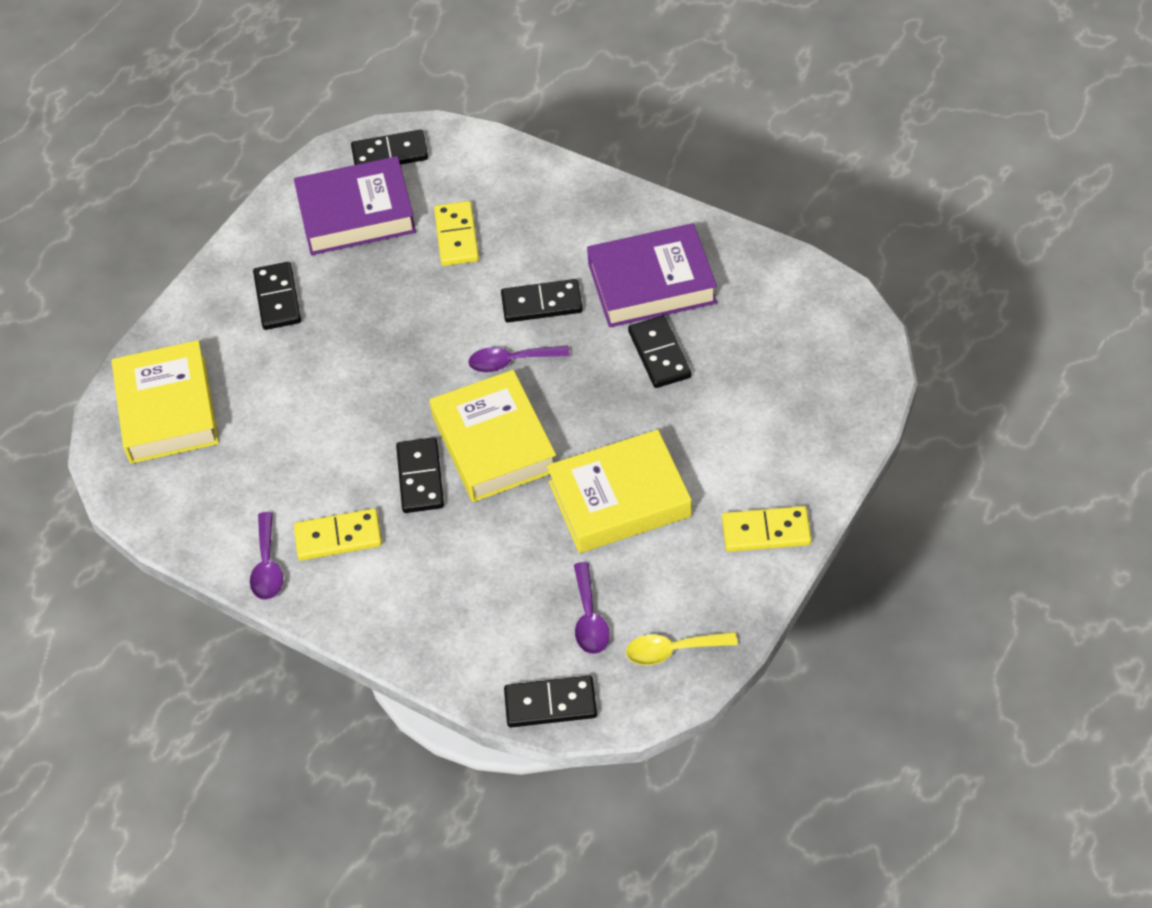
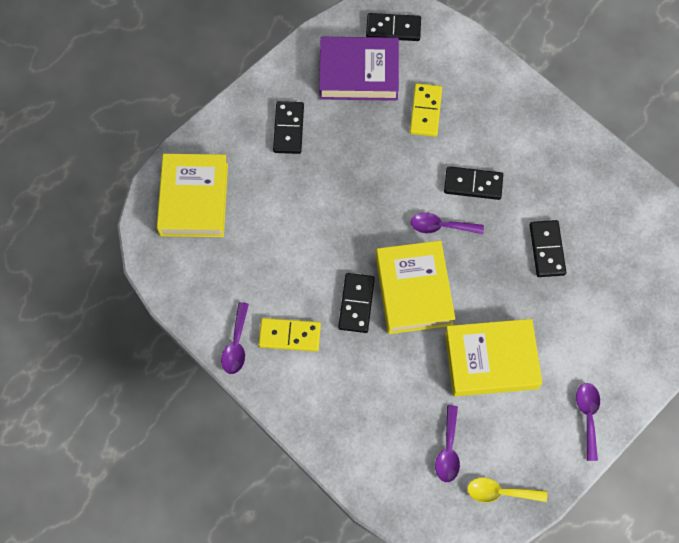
camera: 10 degrees right, 15 degrees up
black domino [504,676,597,727] -> none
purple book [587,223,717,327] -> none
yellow domino [722,506,811,552] -> purple spoon [576,383,600,461]

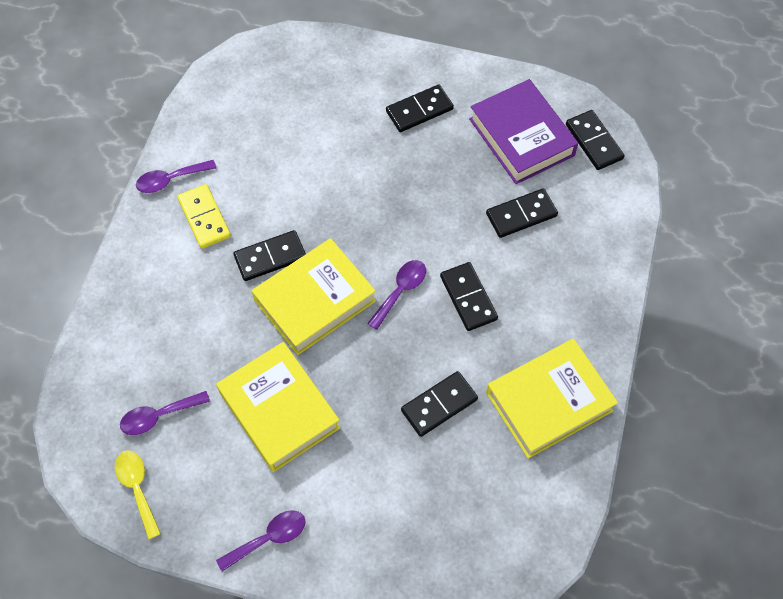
camera: 60 degrees right, 5 degrees down
yellow book [157,154,228,237] -> yellow book moved to [486,339,618,459]
yellow domino [410,83,442,137] -> black domino [486,188,558,238]
purple spoon [411,213,484,234] -> purple spoon turned 60 degrees clockwise [367,260,426,330]

